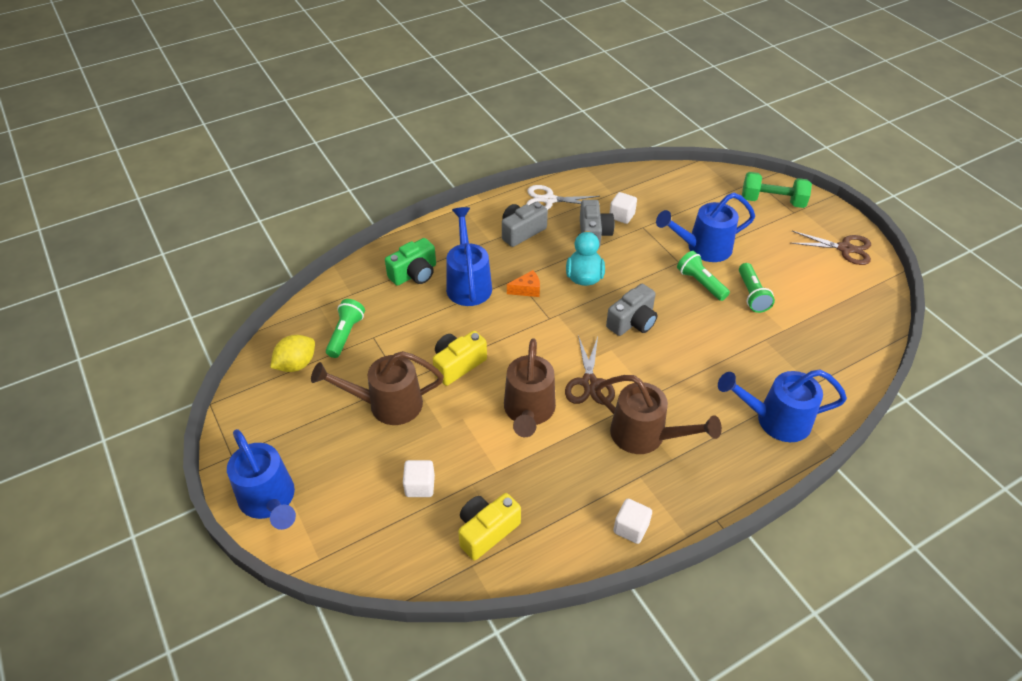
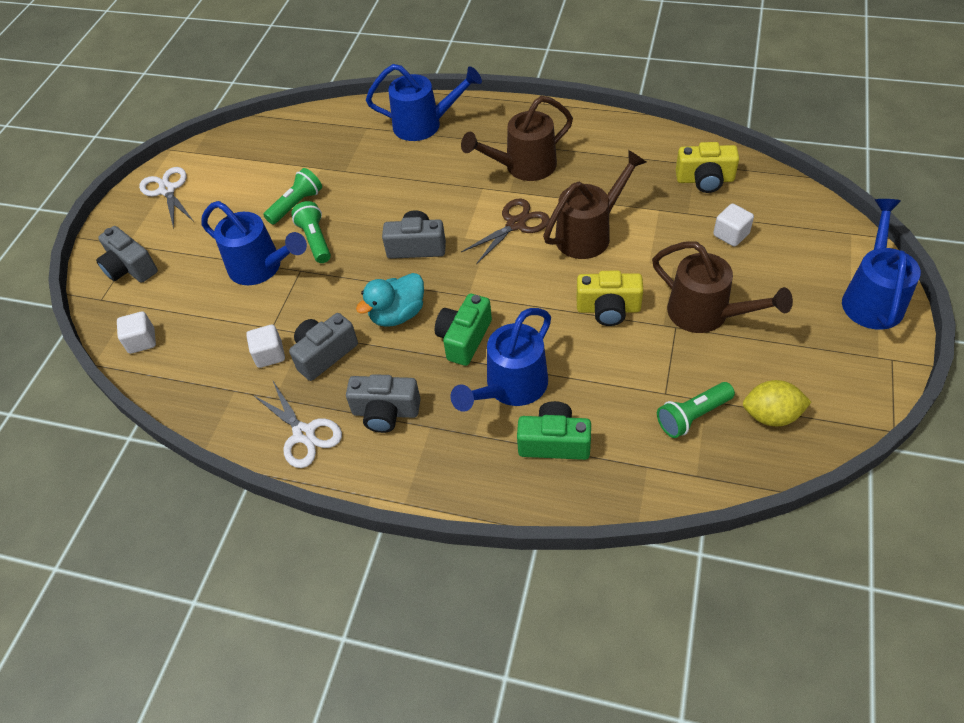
camera: 130 degrees left, 5 degrees up
orange cheese [507,270,540,297] -> green camera [435,294,492,366]
brown watering can [595,375,722,454] -> brown watering can turned 105 degrees counterclockwise [461,96,573,181]
white cube [613,499,652,544] -> white cube moved to [117,311,156,354]
green flashlight [677,251,730,301] -> green flashlight turned 150 degrees clockwise [291,201,331,263]
blue watering can [718,370,847,442] -> blue watering can turned 45 degrees counterclockwise [366,64,482,141]
green dumbbell [742,172,812,208] -> grey camera [96,226,158,283]
brown scissors [791,231,871,265] -> white scissors [139,167,193,229]

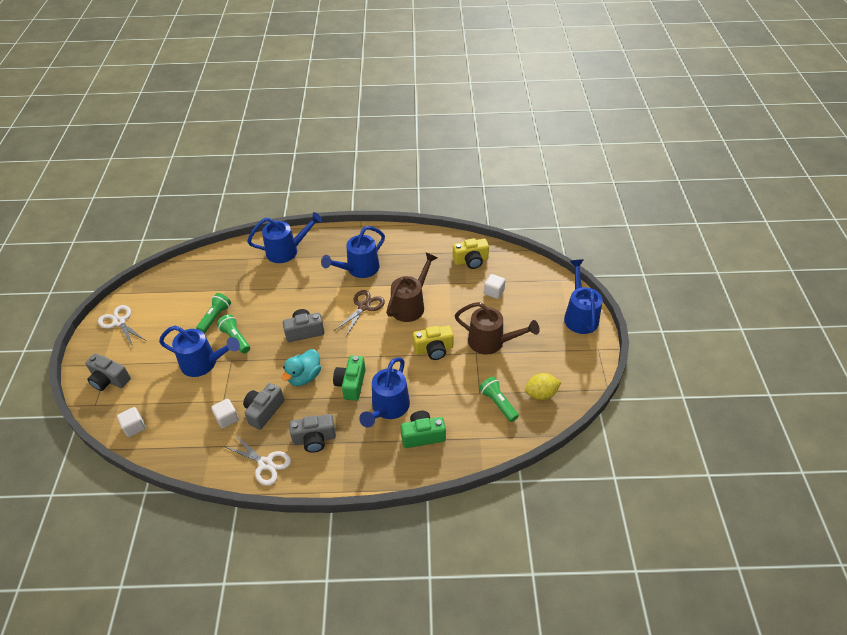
camera: 20 degrees left, 5 degrees down
brown watering can [461,96,573,181] -> blue watering can [321,226,385,278]
green flashlight [657,382,735,438] -> green flashlight turned 105 degrees clockwise [479,377,519,422]

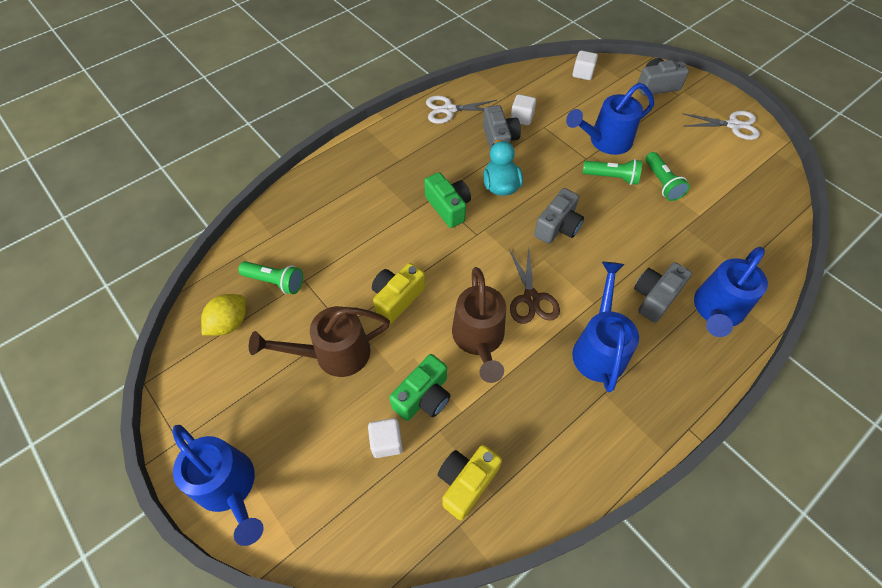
camera: 140 degrees right, 10 degrees up
grey camera [289,414,336,453] -> grey camera moved to [634,262,692,323]
blue watering can [359,357,410,428] -> none
green camera [401,411,446,448] -> green camera moved to [389,354,451,421]

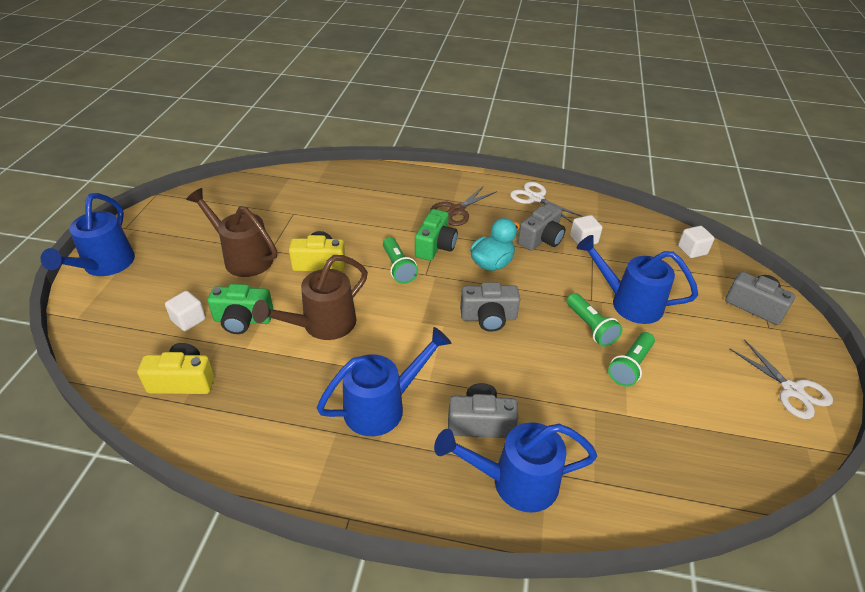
camera: 50 degrees right, 15 degrees down
yellow lemon [201,294,246,336] -> none
green flashlight [238,261,303,294] -> green flashlight moved to [383,237,418,284]
brown scissors [509,247,560,324] -> brown scissors moved to [430,186,497,226]

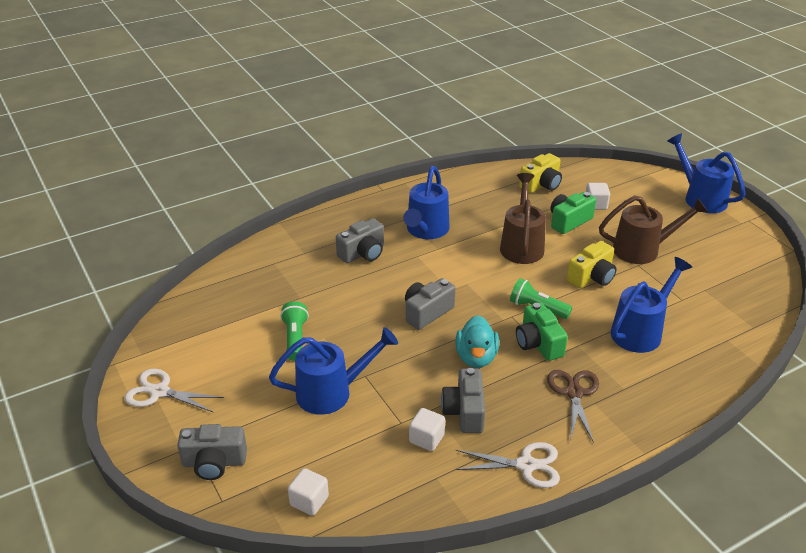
camera: 140 degrees right, 5 degrees down
blue watering can [434,422,597,513] -> blue watering can moved to [611,257,692,353]
green flashlight [567,293,623,347] -> none

